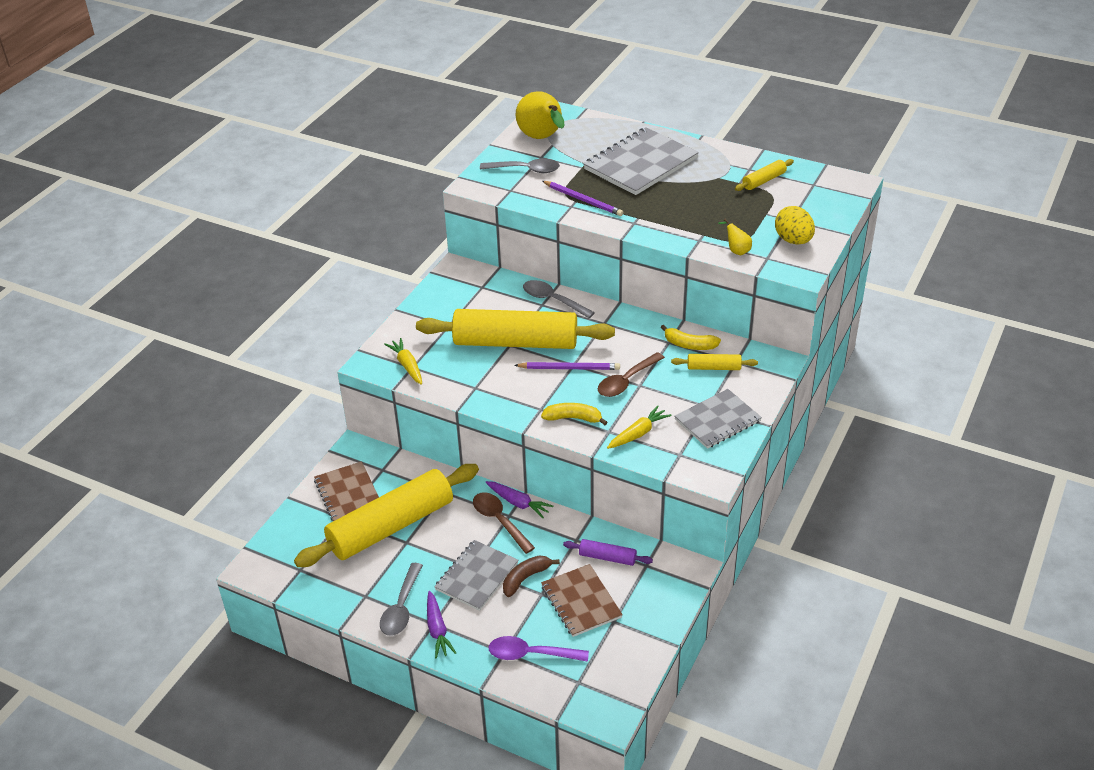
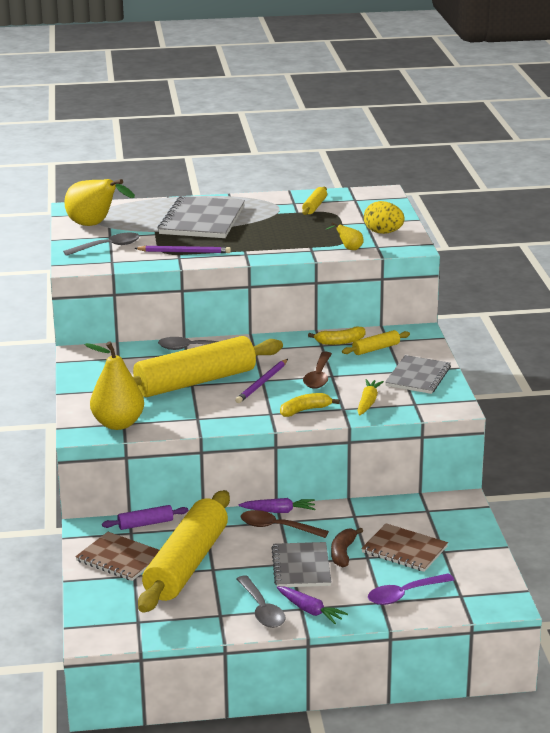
camera: 35 degrees left, 15 degrees down
yellow carrot [384,338,422,385] -> yellow pear [84,342,144,430]
purple pencil [514,362,620,370] -> purple pencil turned 150 degrees clockwise [235,359,288,403]
purple rolling pin [563,539,653,566] -> purple rolling pin moved to [102,505,188,530]

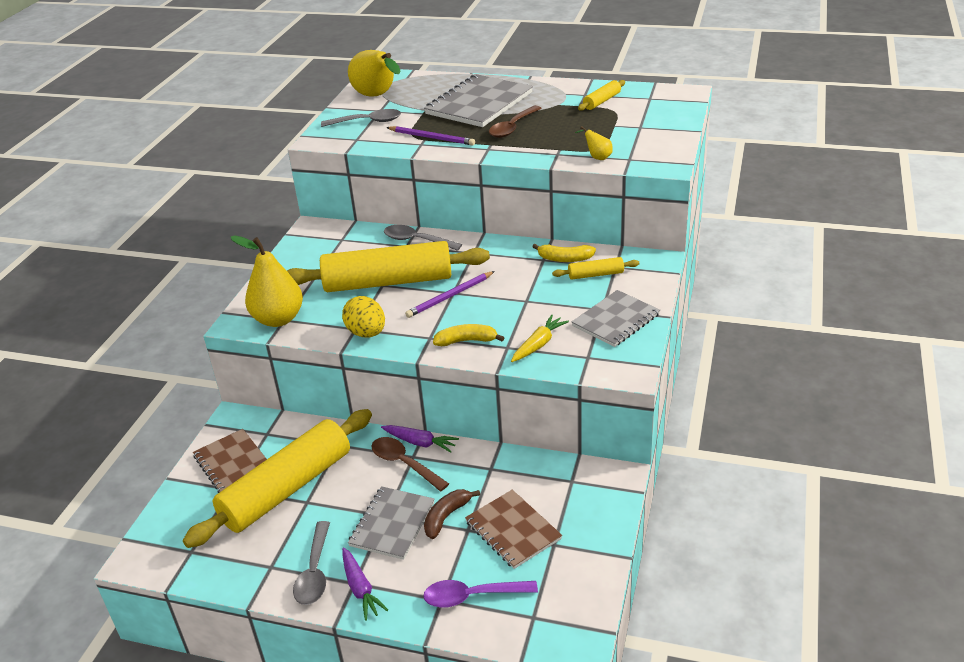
camera: 25 degrees right, 10 degrees up
purple rolling pin [102,505,188,530] -> none
brown spoon [303,352,332,389] -> brown spoon moved to [489,105,542,138]
yellow egg [364,201,405,234] -> yellow egg moved to [342,296,385,337]

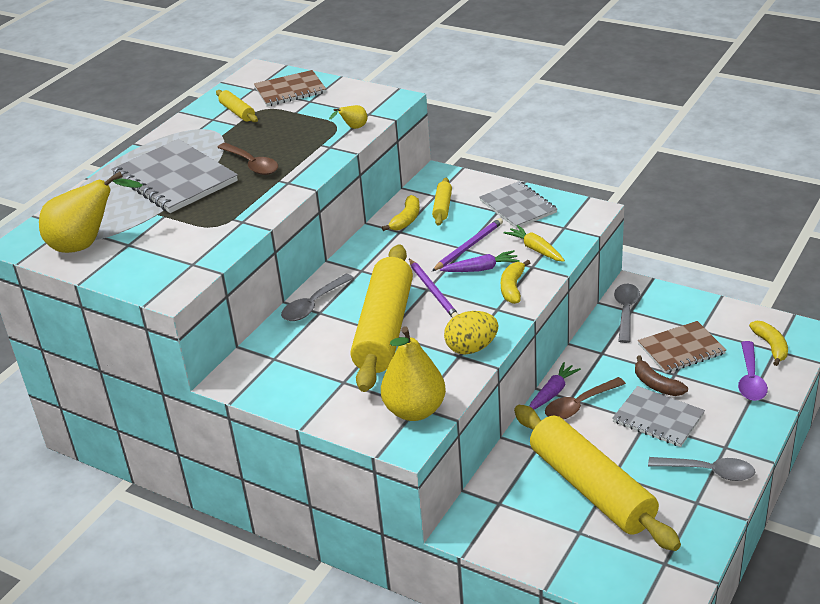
camera: 75 degrees left, 0 degrees up
brown notebook [193,429,267,493] -> brown notebook moved to [254,70,326,106]
grey spoon [321,109,401,127] -> grey spoon moved to [614,284,640,343]
purple carrot [342,547,388,621] -> purple carrot moved to [440,250,520,272]
purple pencil [386,126,475,145] -> purple pencil moved to [432,218,503,271]
none -> yellow banana [749,321,788,366]

